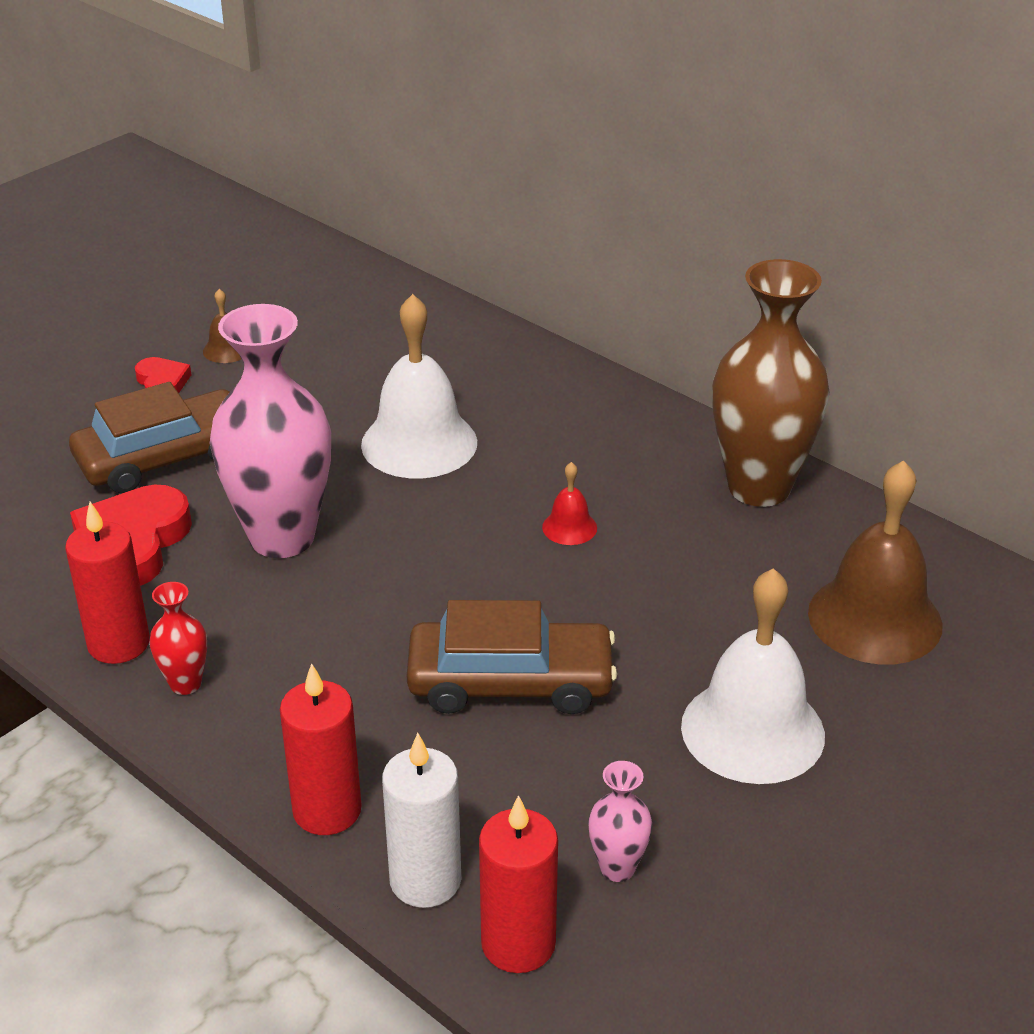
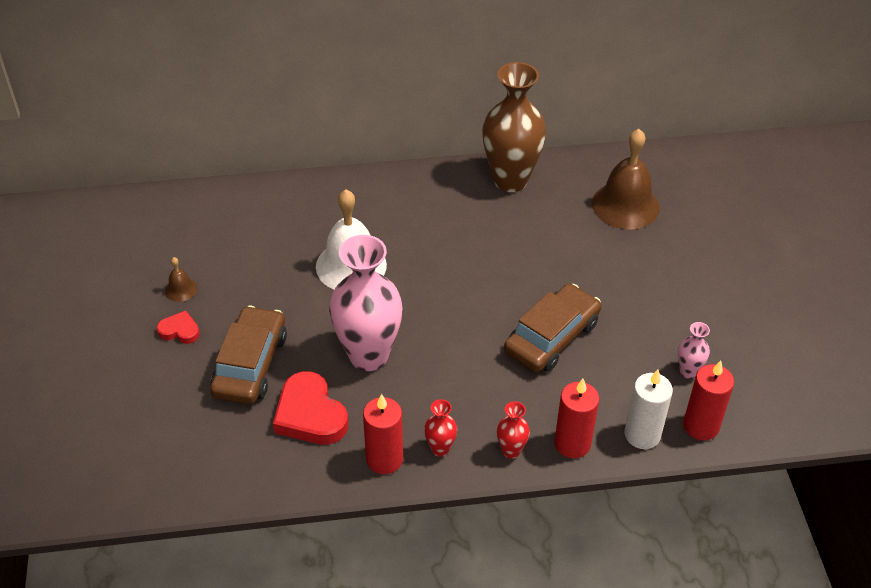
camera: 50 degrees left, 10 degrees up
red bell [542,462,597,545] -> none
white bell [681,568,825,784] -> none
none -> red vase [497,401,530,459]

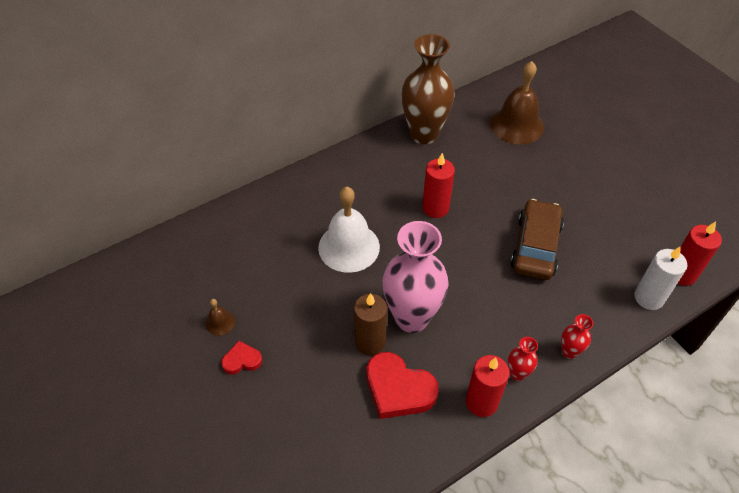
camera: 25 degrees left, 5 degrees up
brown car [210,306,287,404] -> none
red candle [554,379,599,458] -> red candle moved to [422,153,455,218]
pink vase [678,322,710,379] -> none
none -> brown candle [354,293,387,355]

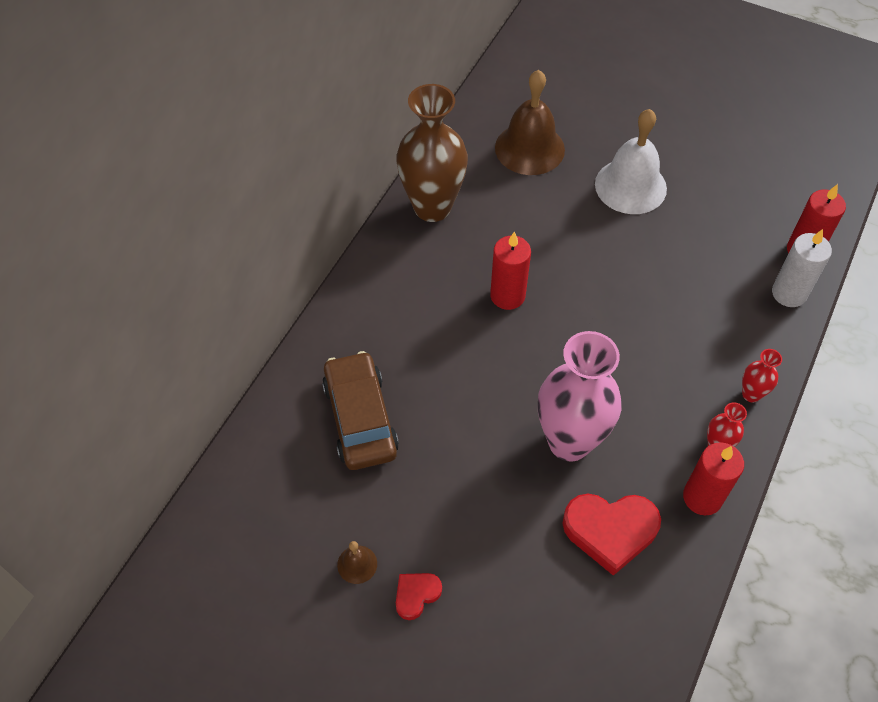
camera: 30 degrees left, 5 degrees up
white bell [318,187,380,273] -> white bell moved to [595,109,667,214]
brown candle [354,293,387,355] -> none
brown car [511,199,564,280] -> brown car moved to [322,351,399,470]

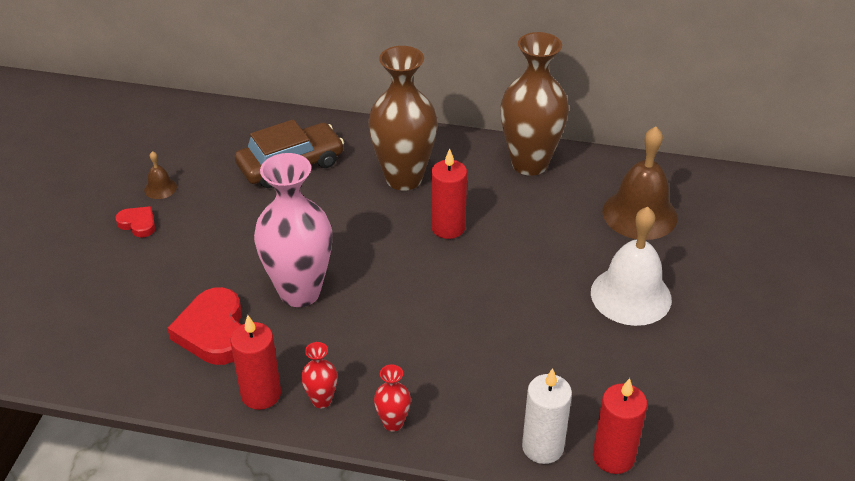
camera: 75 degrees right, 15 degrees down
none -> brown vase [368,46,438,191]

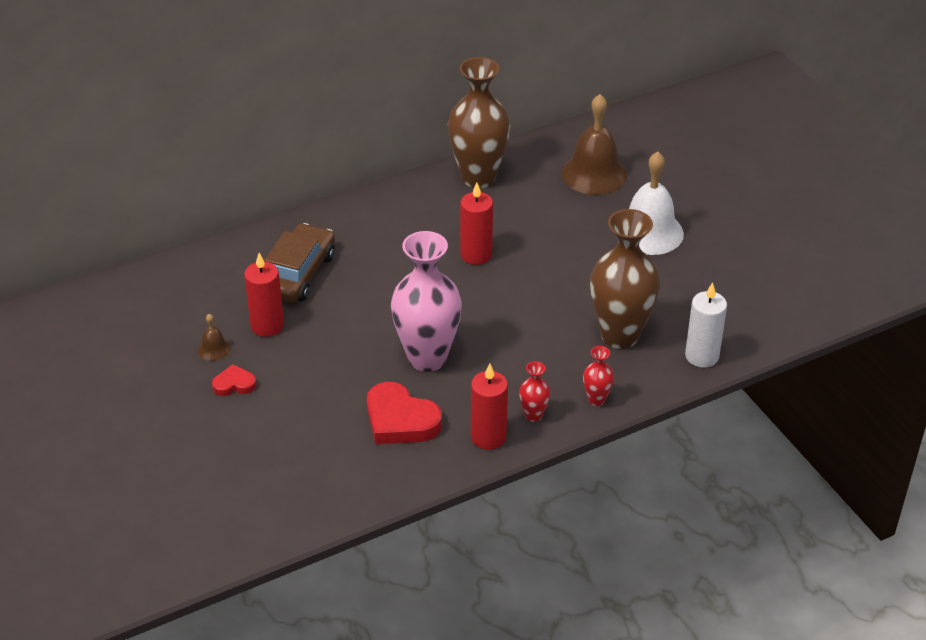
camera: 40 degrees left, 0 degrees up
brown vase [368,46,438,191] -> brown vase moved to [590,209,660,349]
red candle [593,378,647,474] -> red candle moved to [244,253,284,337]

